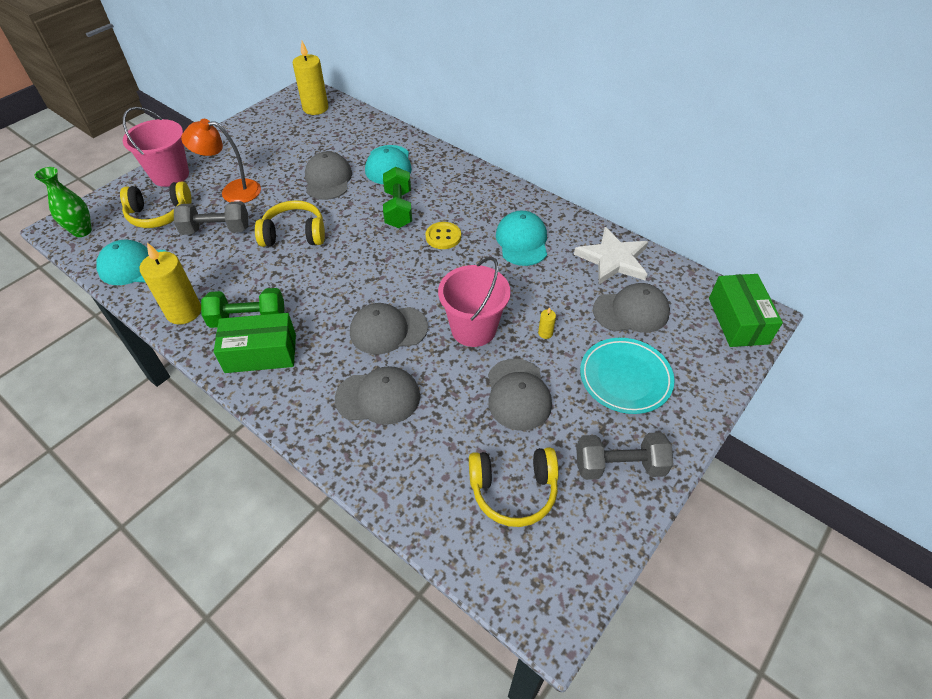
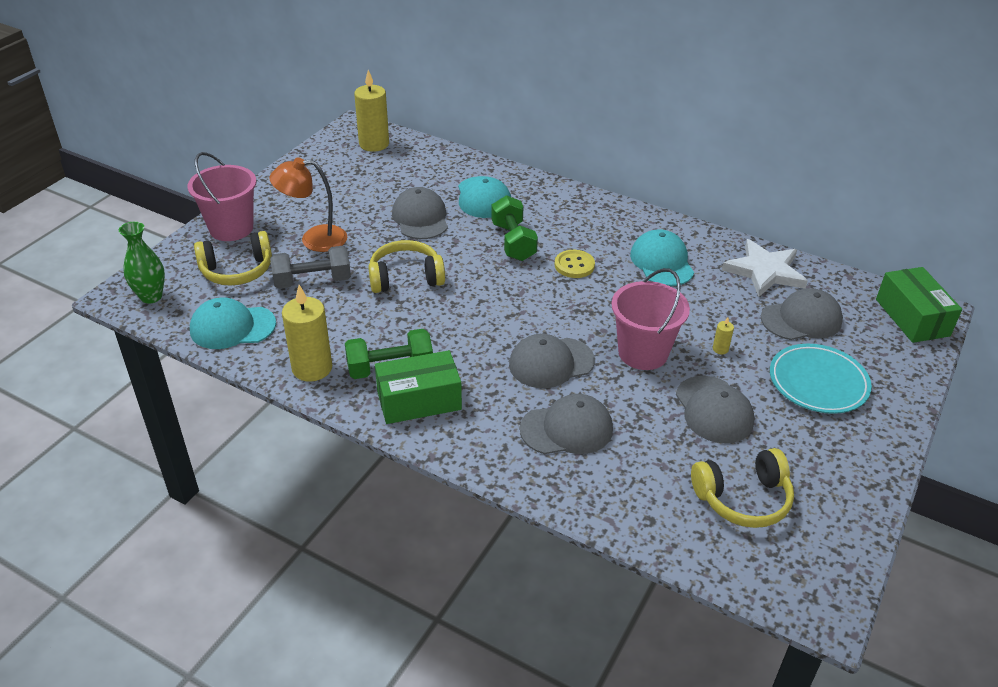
camera: 10 degrees left, 10 degrees down
grey dumbbell [576,432,673,480] -> none

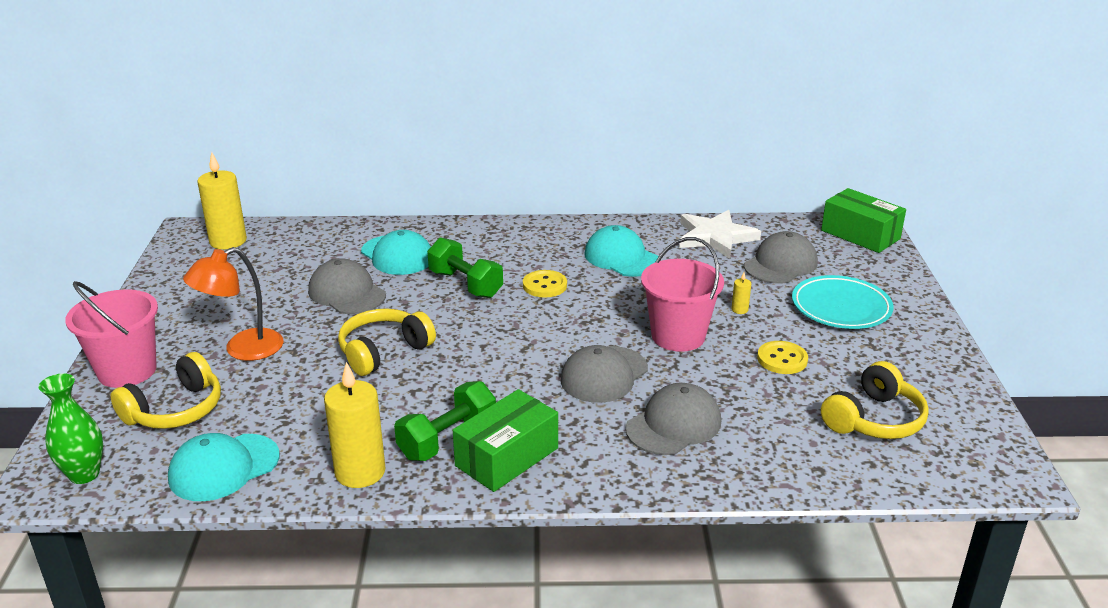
camera: 30 degrees left, 10 degrees down
grey dumbbell [270,246,351,289] -> none
grey cap [676,376,754,443] -> yellow button [757,341,808,374]

